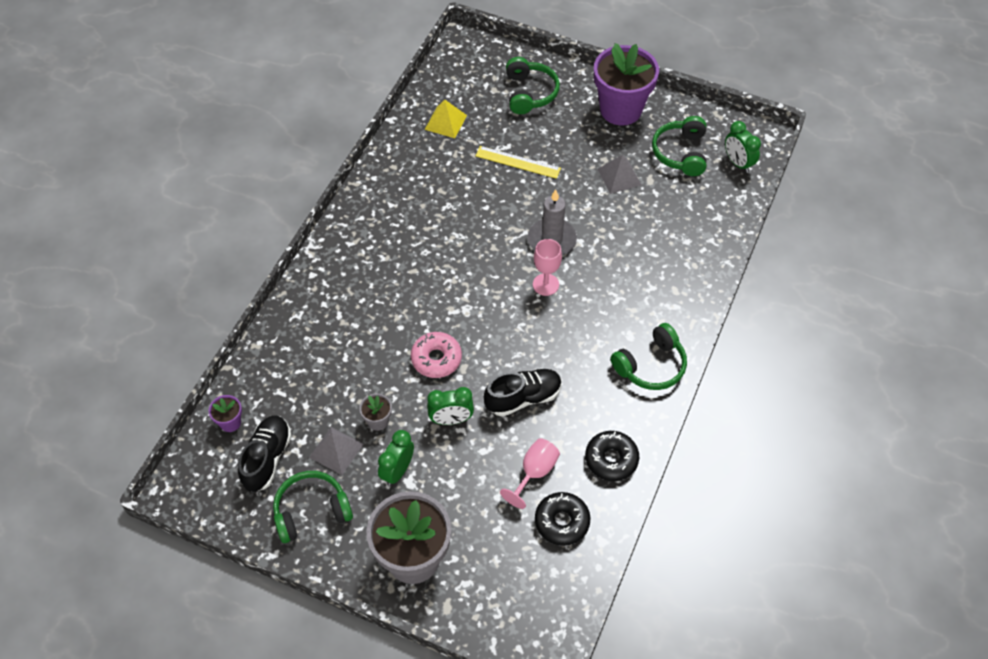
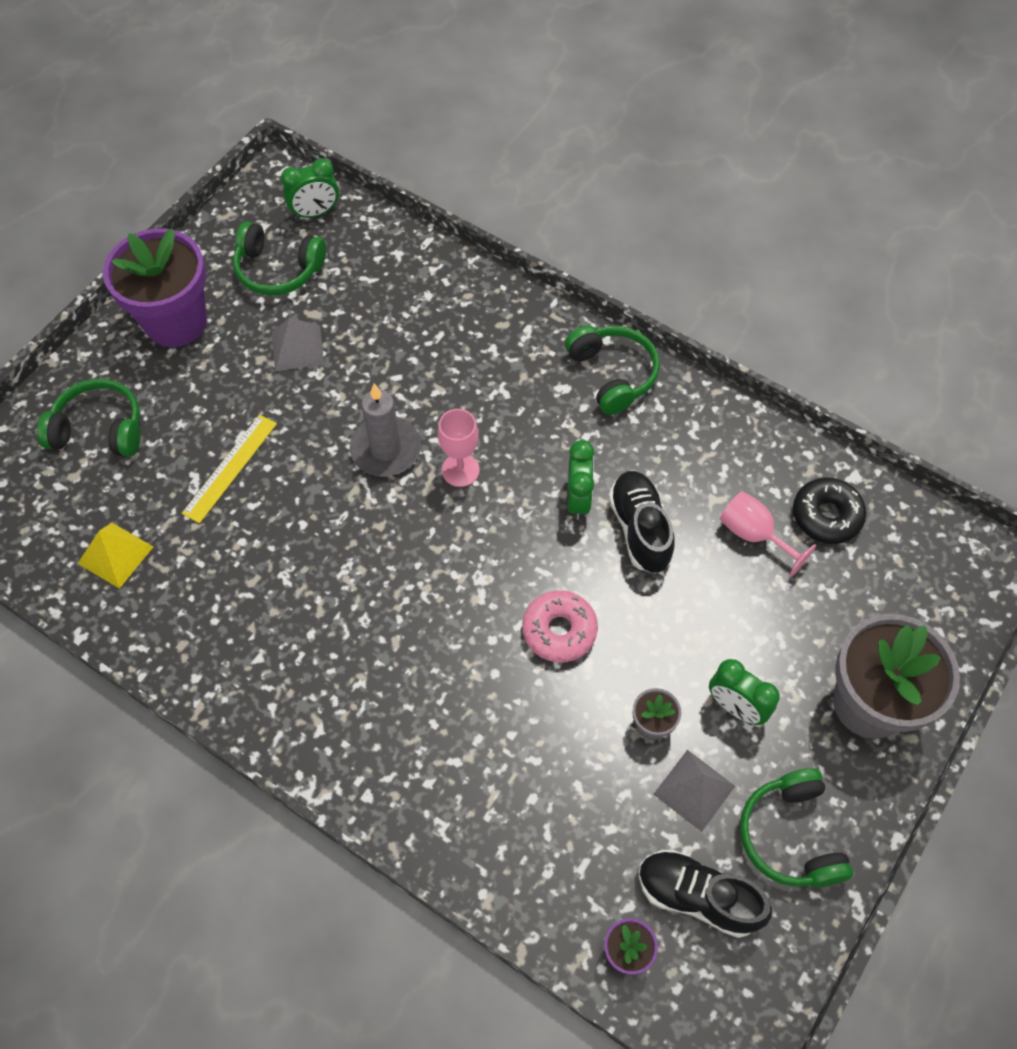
camera: 80 degrees left, 5 degrees up
green clock [427,387,474,425] -> green clock moved to [567,440,594,520]
black donut [585,431,639,481] -> none

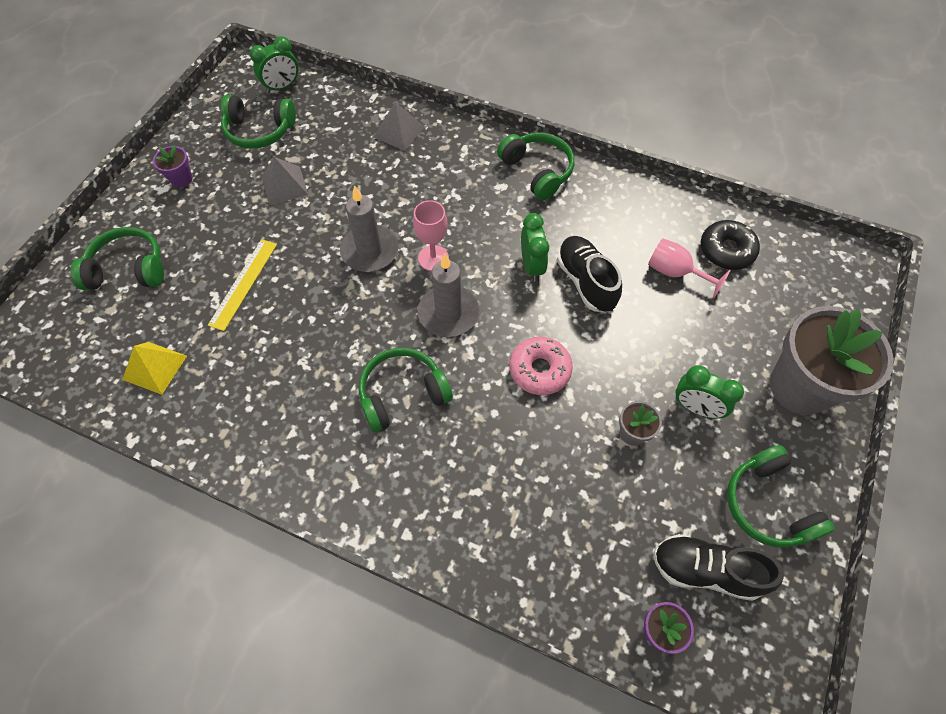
camera: 10 degrees left, 0 degrees up
purple flower pot [103,228,207,347] -> purple flower pot [153,145,193,188], size x0.42
grey pyramid [653,750,735,832] -> grey pyramid moved to [374,102,425,151]
none -> green headphones [359,348,453,432]
none -> grey candle [418,254,479,337]

